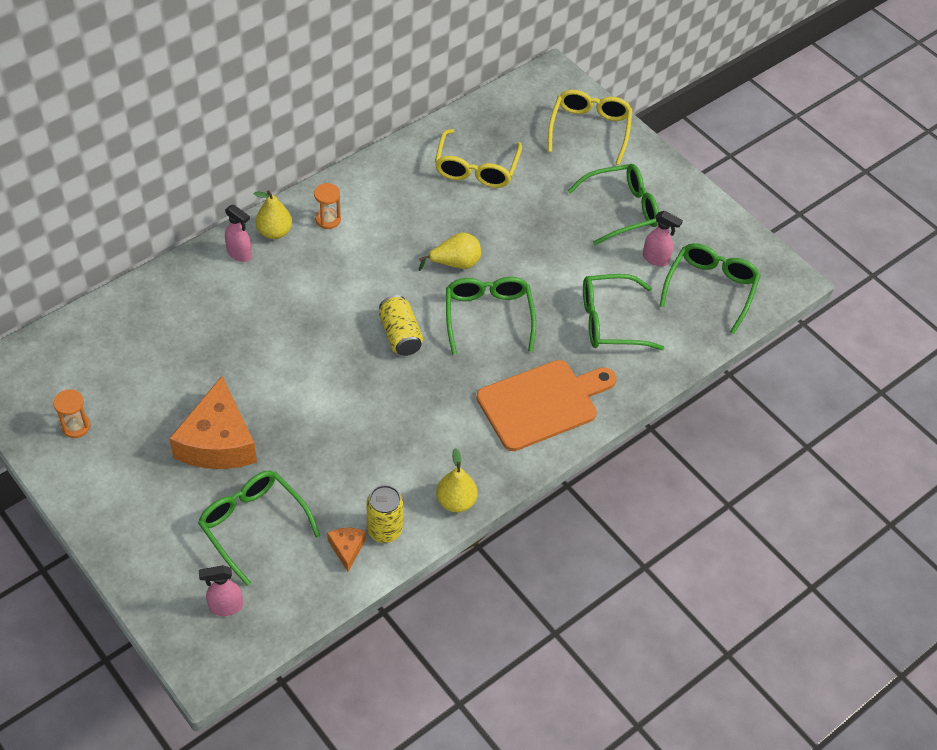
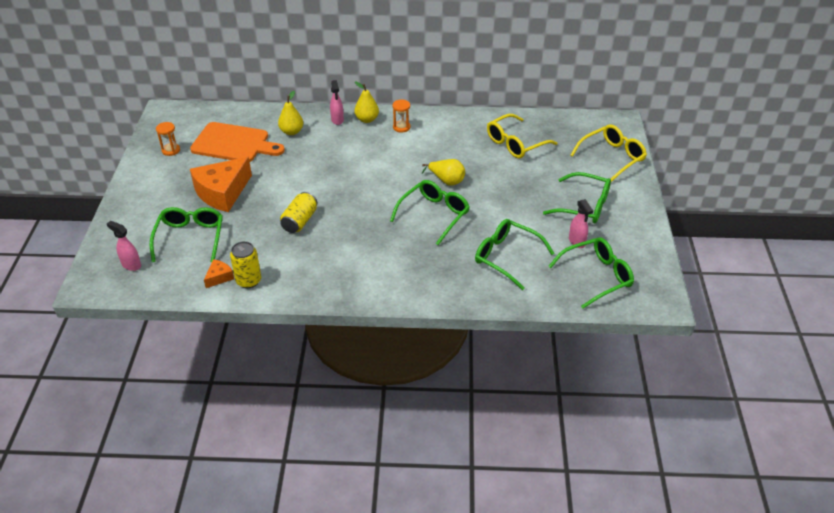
camera: 45 degrees right, 10 degrees down
yellow can [379,295,423,356] -> yellow can moved to [280,192,317,233]
yellow pear [436,448,478,512] -> yellow pear moved to [278,91,303,135]
orange cutting board [476,360,616,451] -> orange cutting board moved to [190,122,285,162]

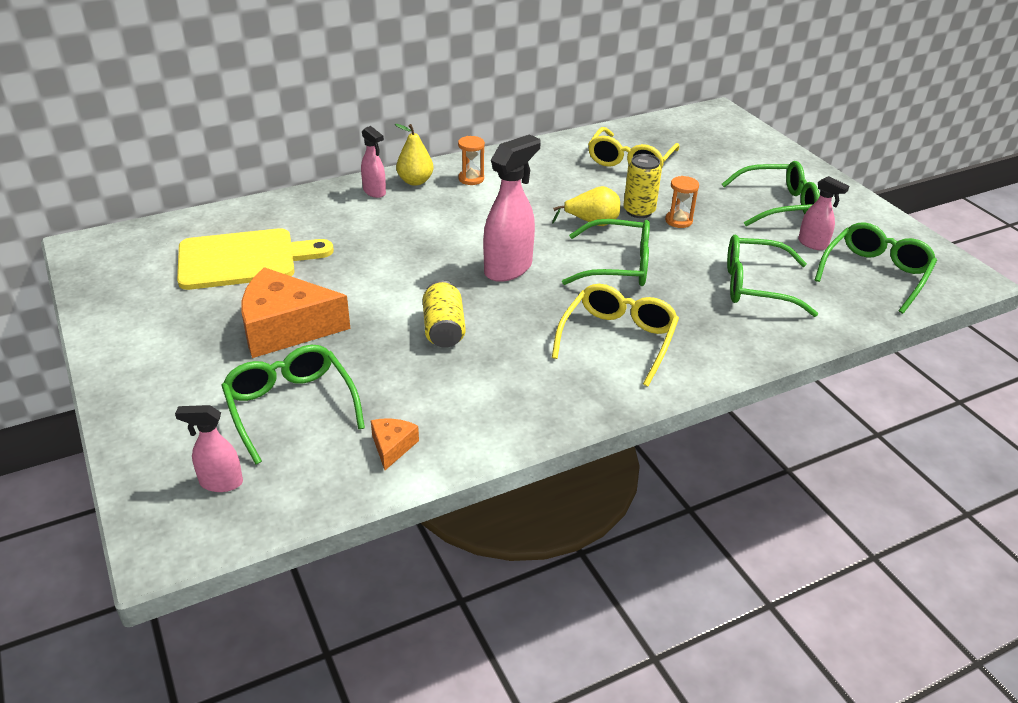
camera: 30 degrees left, 5 degrees down
orange hourglass [156,122,180,156] -> orange hourglass moved to [665,176,699,228]
orange cutting board [190,122,285,162] -> yellow cutting board [177,228,334,290]
orange cheese [190,157,252,212] -> orange cheese turned 75 degrees clockwise [241,267,350,358]
yellow can [230,241,261,288] -> yellow can moved to [623,154,662,218]
yellow pear [278,91,303,135] -> none
green glasses [390,180,470,245] -> green glasses turned 90 degrees clockwise [562,219,650,286]
yellow glasses [570,124,647,182] -> yellow glasses moved to [552,284,679,387]
none -> pink spray bottle [483,134,540,282]

